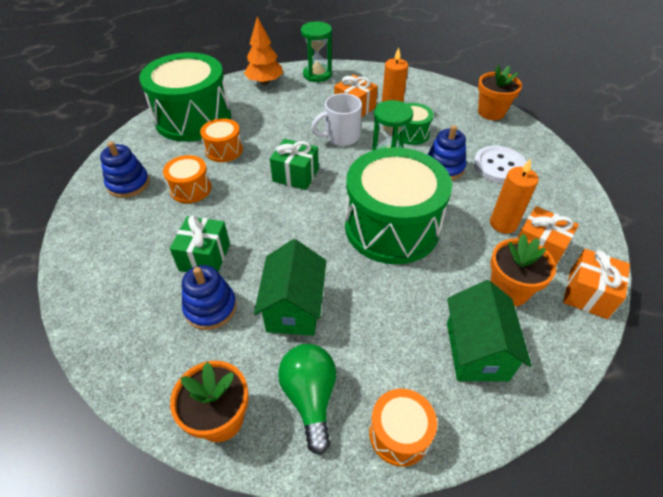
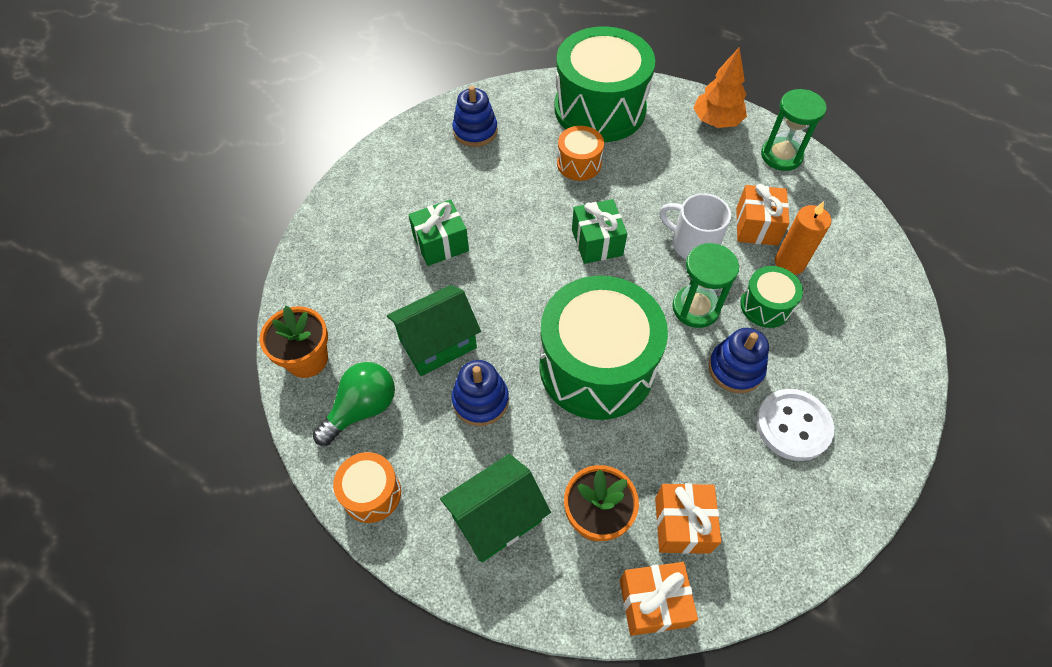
camera: 55 degrees right, 10 degrees up
orange drum [163,155,211,203] -> none
blue stacking toy [182,265,237,330] -> blue stacking toy moved to [451,360,509,426]
orange flower pot [478,65,522,120] -> none
orange candle [490,158,539,234] -> none

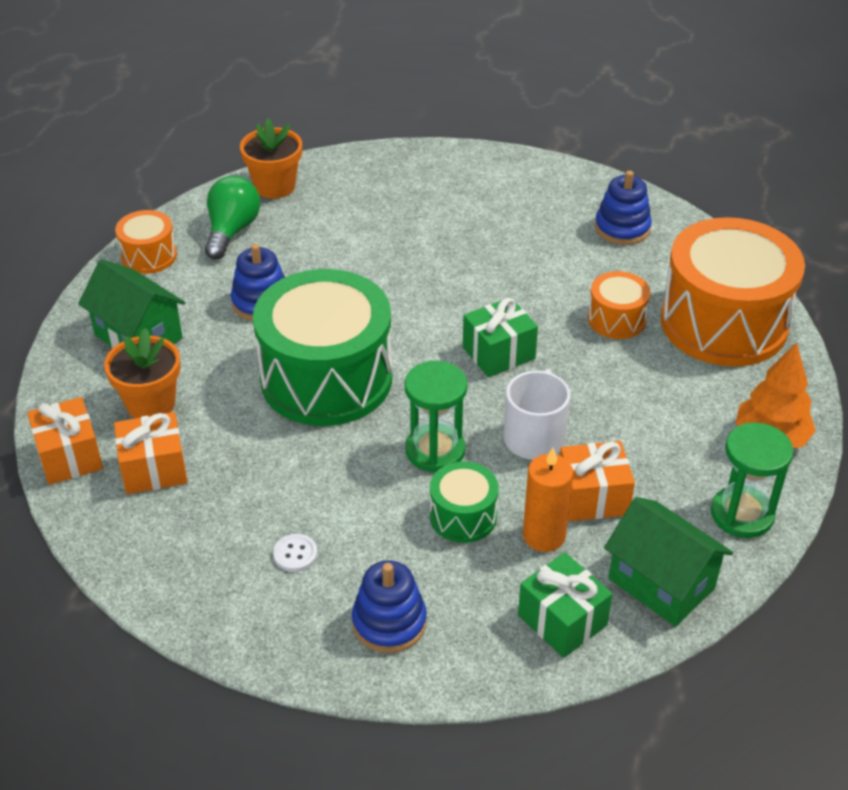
camera: 75 degrees right, 15 degrees down
green light bulb [313,362,395,446] -> green light bulb turned 105 degrees counterclockwise [205,176,260,259]
green house [387,285,481,376] -> green house moved to [604,497,733,627]
green gift [408,200,469,266] -> green gift moved to [518,552,613,658]
green drum [554,26,655,142] -> orange drum [661,217,805,366]
blue stacking toy [708,328,769,393] -> blue stacking toy moved to [352,560,427,653]
white button [756,389,834,461] -> white button [273,534,318,572], size x0.48

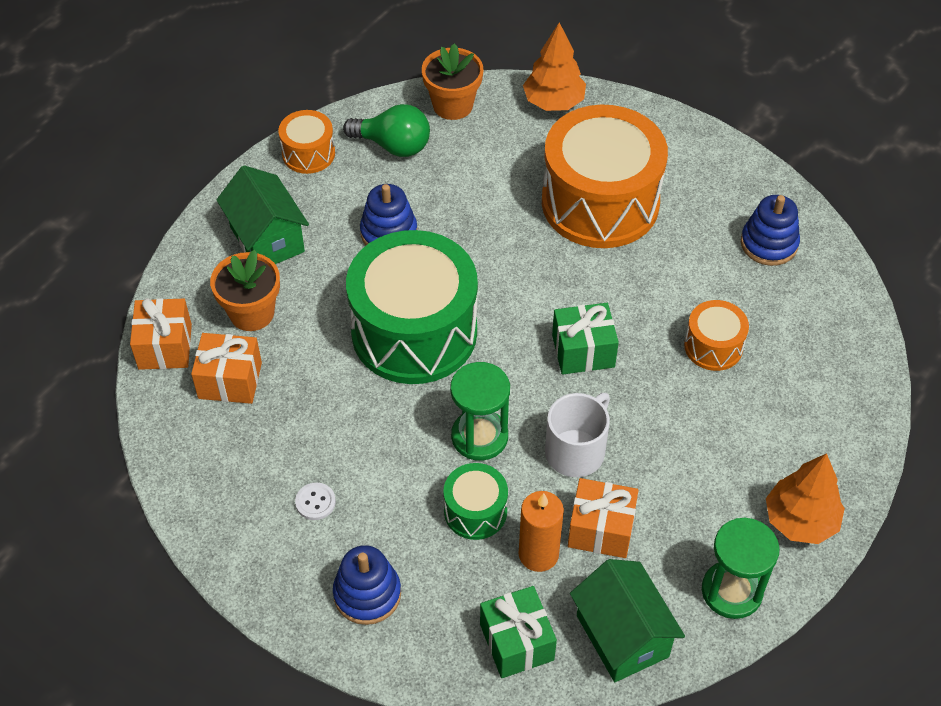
camera: 20 degrees right, 10 degrees up
green light bulb [205,176,260,259] -> green light bulb turned 75 degrees clockwise [343,104,430,157]
orange drum [661,217,805,366] -> orange drum moved to [542,105,668,248]
none -> orange tree [523,22,586,111]

